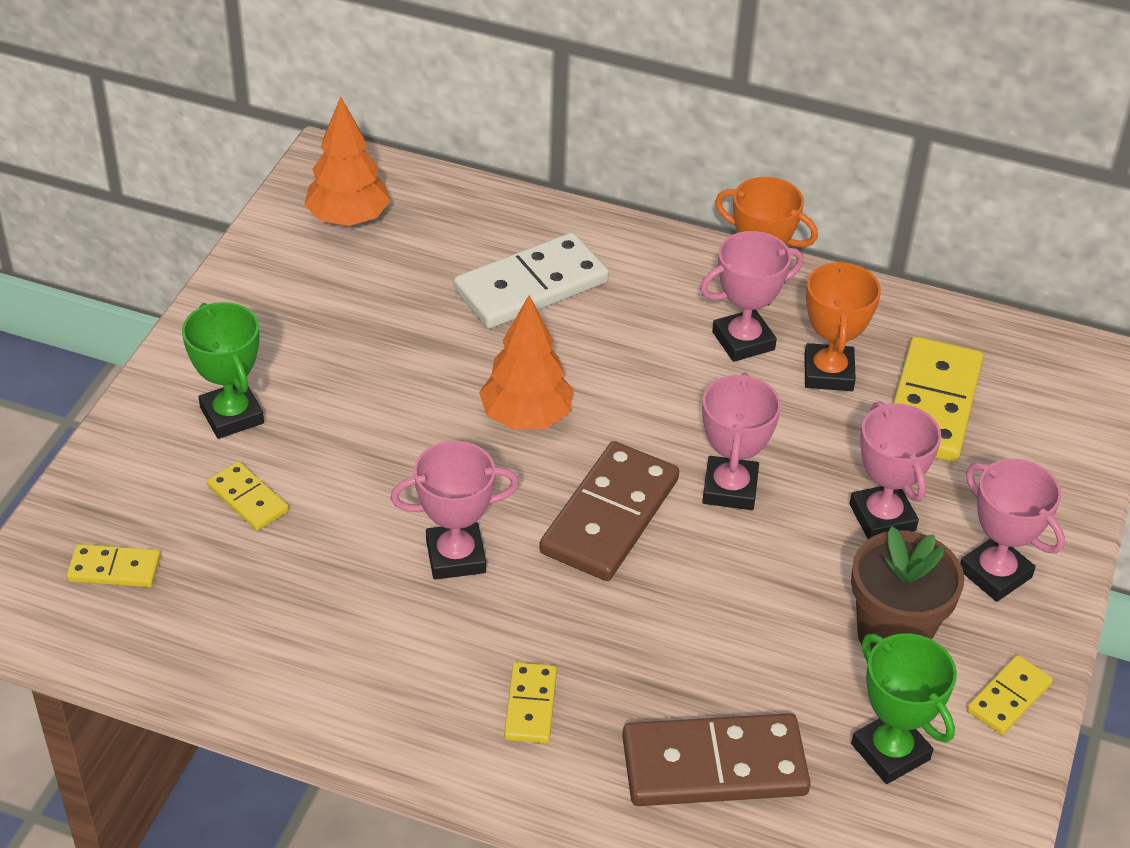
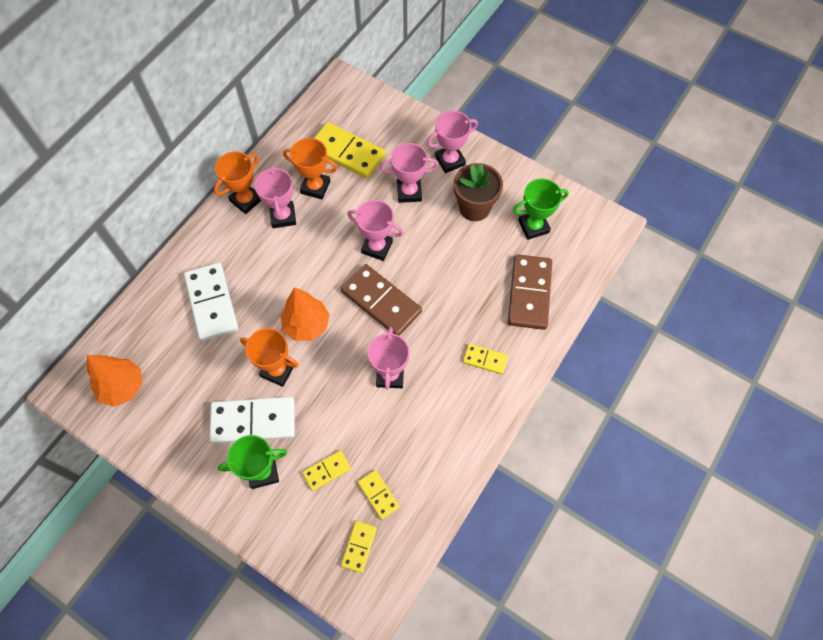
camera: 75 degrees left, 20 degrees up
yellow domino [967,655,1053,735] -> yellow domino moved to [358,470,400,520]
none -> white domino [209,397,295,444]
none -> orange trophy [240,328,298,387]

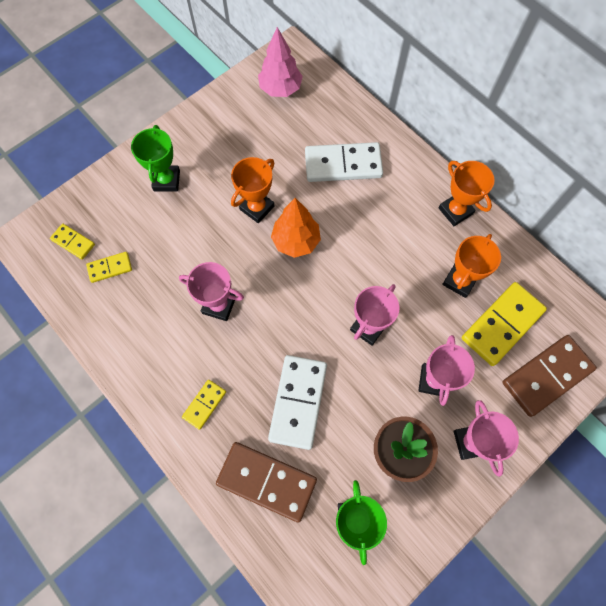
camera: 105 degrees right, 5 degrees up
orange tree [87,355,142,407] -> pink tree [258,27,303,97]
white domino [209,397,295,444] -> white domino moved to [268,355,327,450]
pink trophy [255,165,296,228] -> none
yellow domino [302,450,351,491] -> none
brown domino [341,264,422,336] -> brown domino moved to [502,335,597,417]

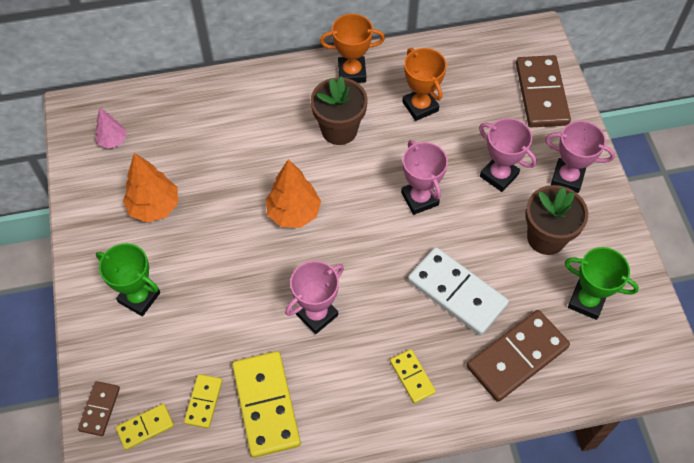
camera: 60 degrees left, 10 degrees down
orange trophy [231,157,274,223] -> none
pink tree [258,27,303,97] -> pink tree [95,108,126,148], size x0.60
white domino [305,142,383,182] -> none
yellow domino [462,282,547,366] -> yellow domino moved to [232,351,301,458]
none -> brown domino [78,381,120,436]
none -> orange tree [123,153,178,222]
none -> brown flower pot [311,76,368,145]

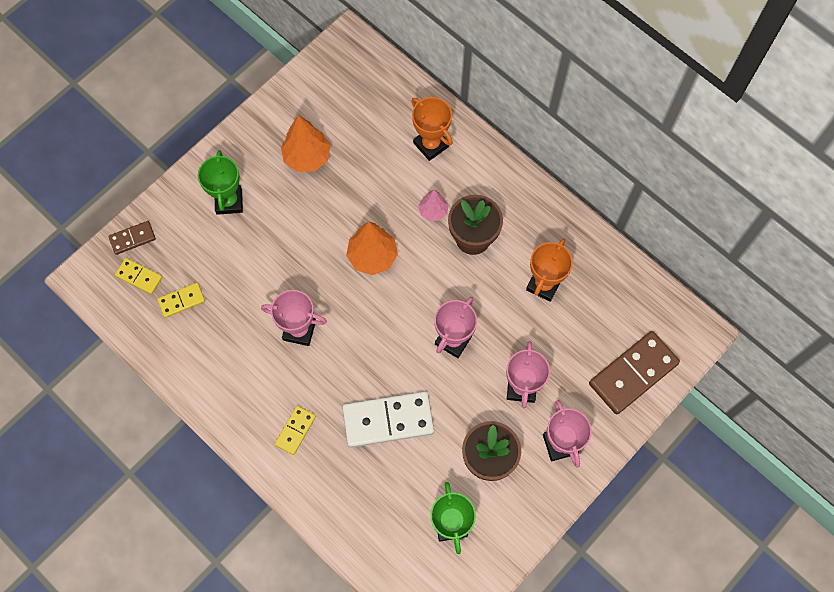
camera: 55 degrees right, 10 degrees up
pink tree [95,108,126,148] -> pink tree moved to [418,189,448,221]
yellow domino [232,351,301,458] -> none
orange trophy [320,14,385,83] -> orange trophy moved to [411,97,453,161]
white domino [408,247,509,336] -> white domino turned 75 degrees clockwise [342,391,434,448]
brown domino [467,310,570,402] -> none

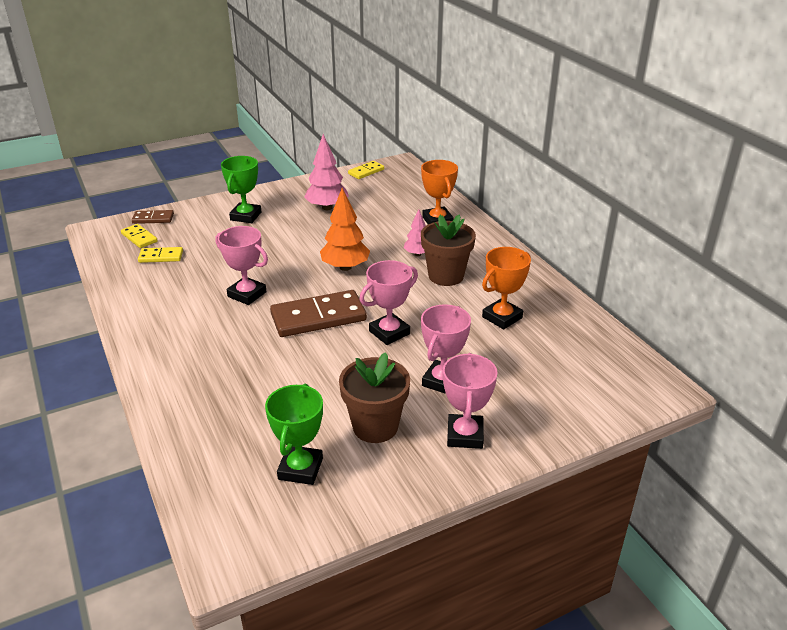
camera: 20 degrees right, 35 degrees down
yellow domino [275,406,316,455] -> yellow domino moved to [348,161,384,179]
orange tree [281,115,331,172] -> pink tree [304,134,349,210]
white domino [342,391,434,448] -> none
brown domino [589,331,680,415] -> brown domino moved to [270,290,367,337]

